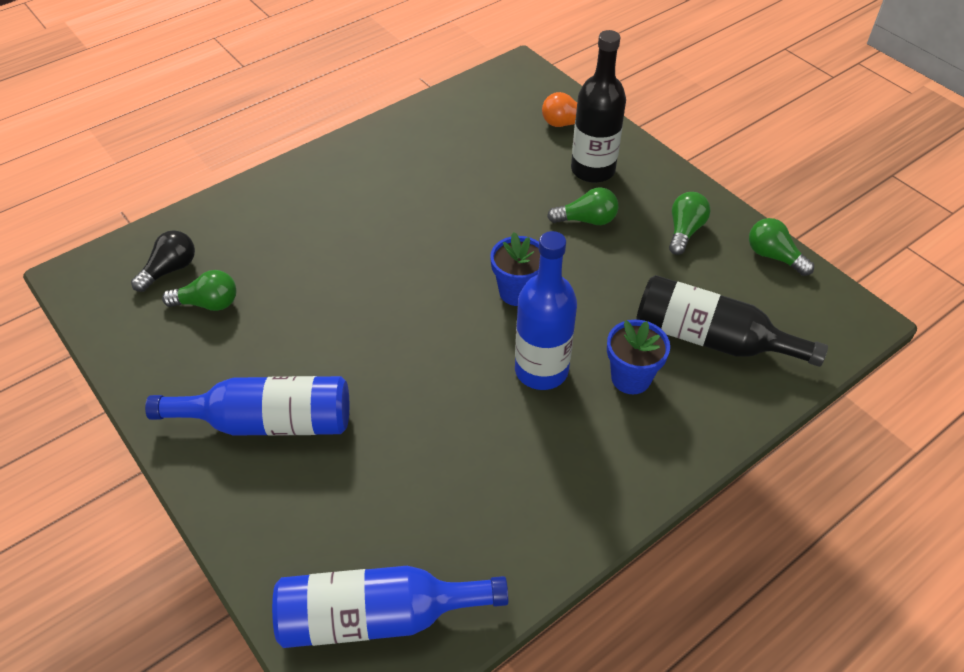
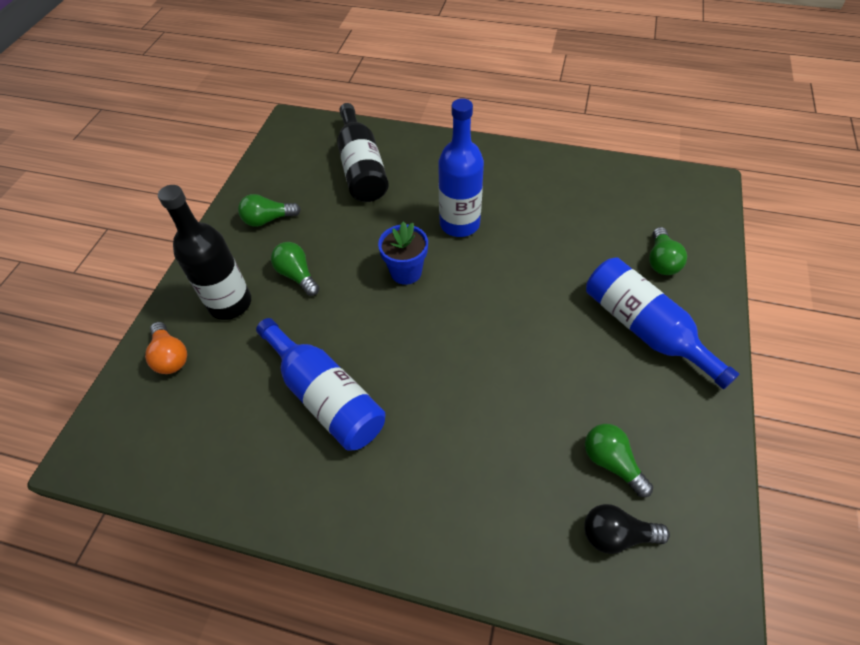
camera: 125 degrees left, 5 degrees up
blue bottle [272,566,509,648] -> blue bottle moved to [256,318,385,451]
blue flower pot [607,319,670,394] -> none
green light bulb [749,218,814,276] -> green light bulb moved to [649,227,687,275]

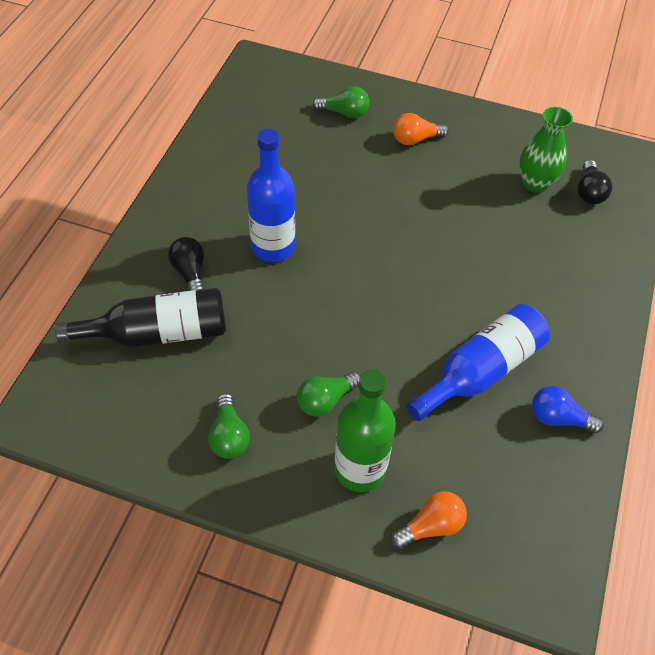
camera: 90 degrees left, 0 degrees up
black bottle [158,185,251,320] -> green bottle [334,369,396,492]
blue flower pot [378,221,428,285] -> none
green light bulb [585,424,653,497] -> green vase [519,107,573,193]
blue bottle [586,257,739,389] -> orange light bulb [393,113,449,145]
none -> black light bulb [168,237,204,291]
none -> blue light bulb [532,386,604,433]

